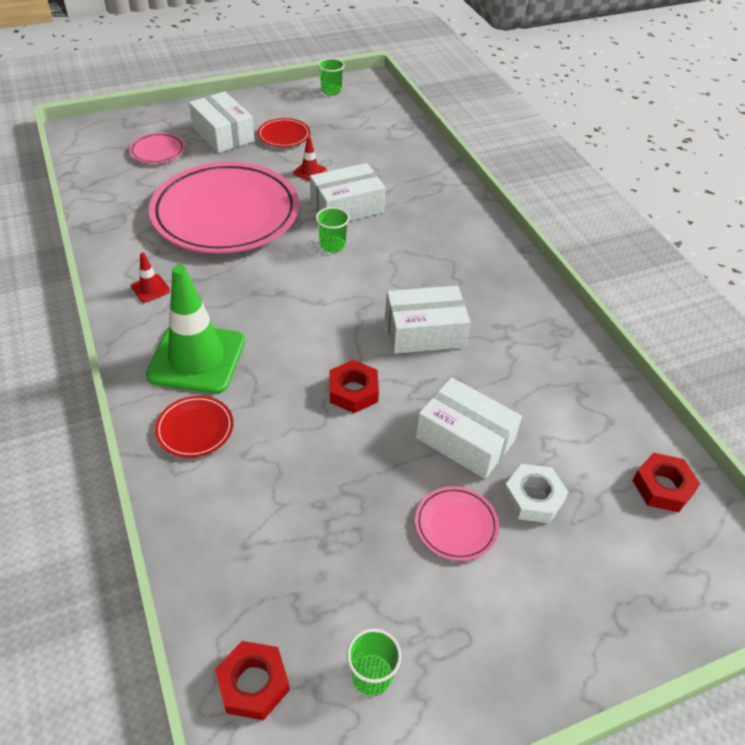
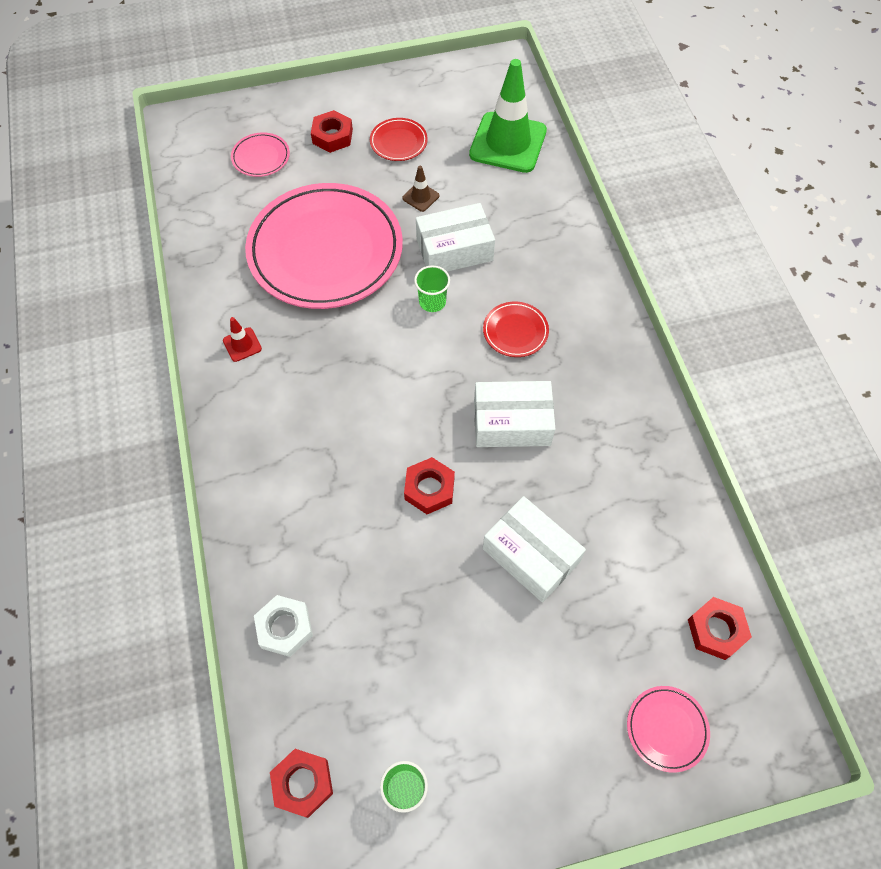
camera: 10 degrees right, 15 degrees up
green traffic cone [146,265,245,394] -> green traffic cone moved to [469,59,547,173]
red plate [155,396,233,458] -> red plate moved to [483,302,549,357]
white box [189,91,255,153] -> red nut [311,110,353,153]
red traffic cone [293,137,327,181] -> brown traffic cone [402,166,439,212]
green cup [318,58,345,95] -> none
pink plate [415,486,499,561] -> pink plate moved to [627,686,710,773]
white nut [503,464,568,523] -> white nut moved to [254,595,313,657]

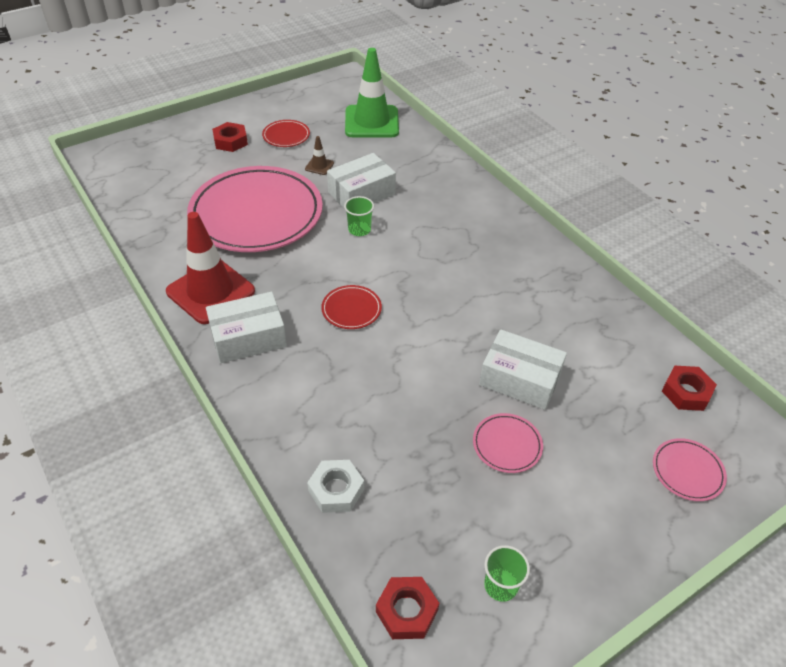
camera: 20 degrees left, 15 degrees down
red traffic cone [223,317,262,362] -> red traffic cone [166,212,255,324], size x2.41
pink plate [231,132,290,177] -> pink plate moved to [473,413,543,473]
red nut [404,457,455,514] -> none
white box [474,381,555,447] -> white box moved to [206,292,287,363]
red plate [483,302,549,357] -> red plate moved to [321,285,382,329]

